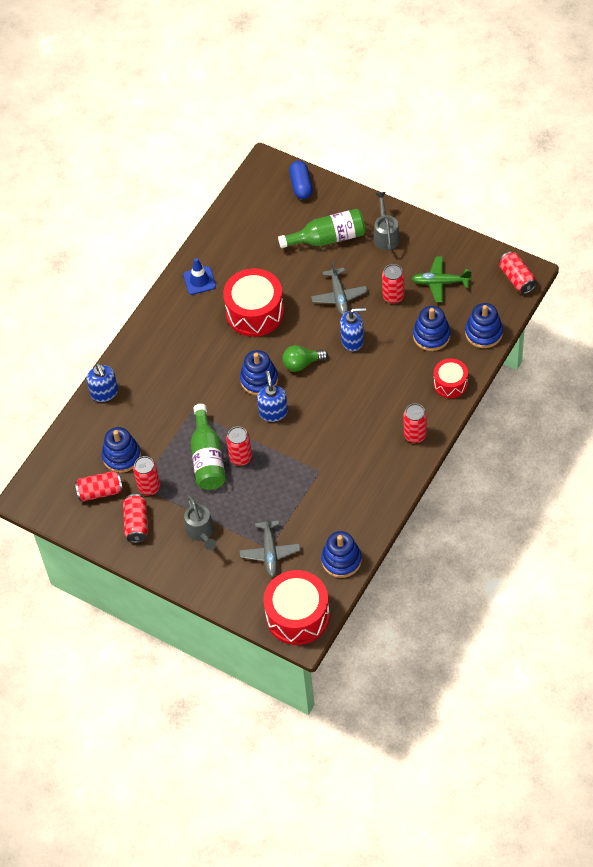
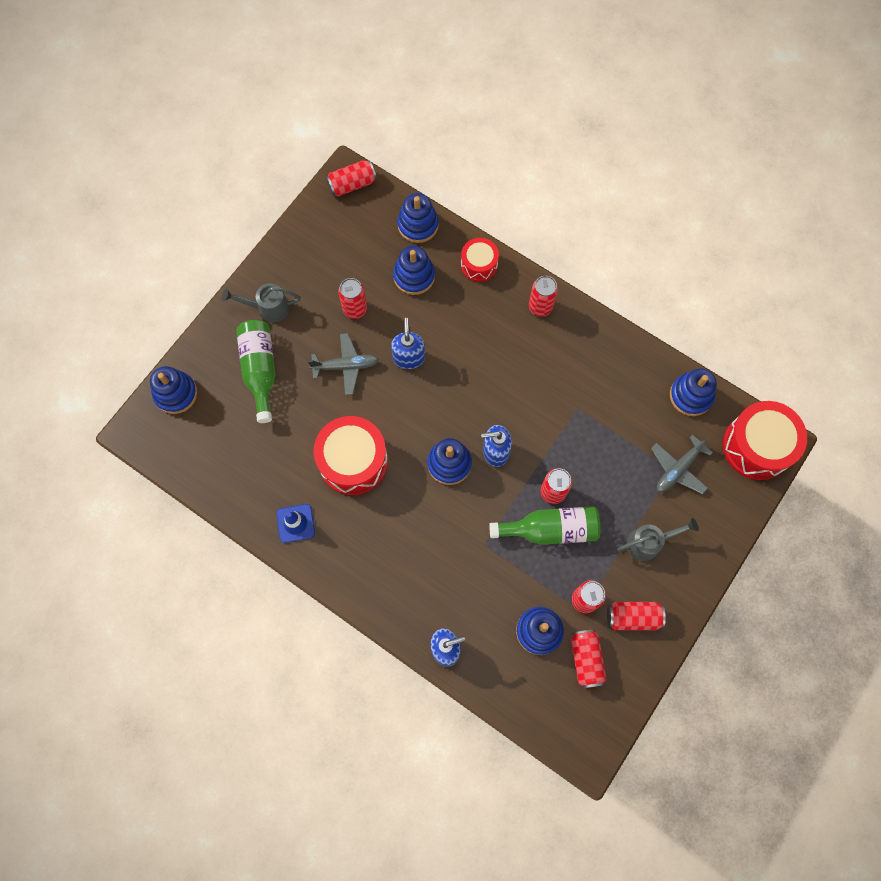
camera: 90 degrees left, 15 degrees up
grey plane [239,514,301,577] -> grey plane turned 135 degrees clockwise [651,435,713,494]
green light bulb [282,345,328,372] -> none
blue capsule [289,161,313,199] -> blue stacking toy [150,366,197,414]
green plane [411,256,472,303] -> none

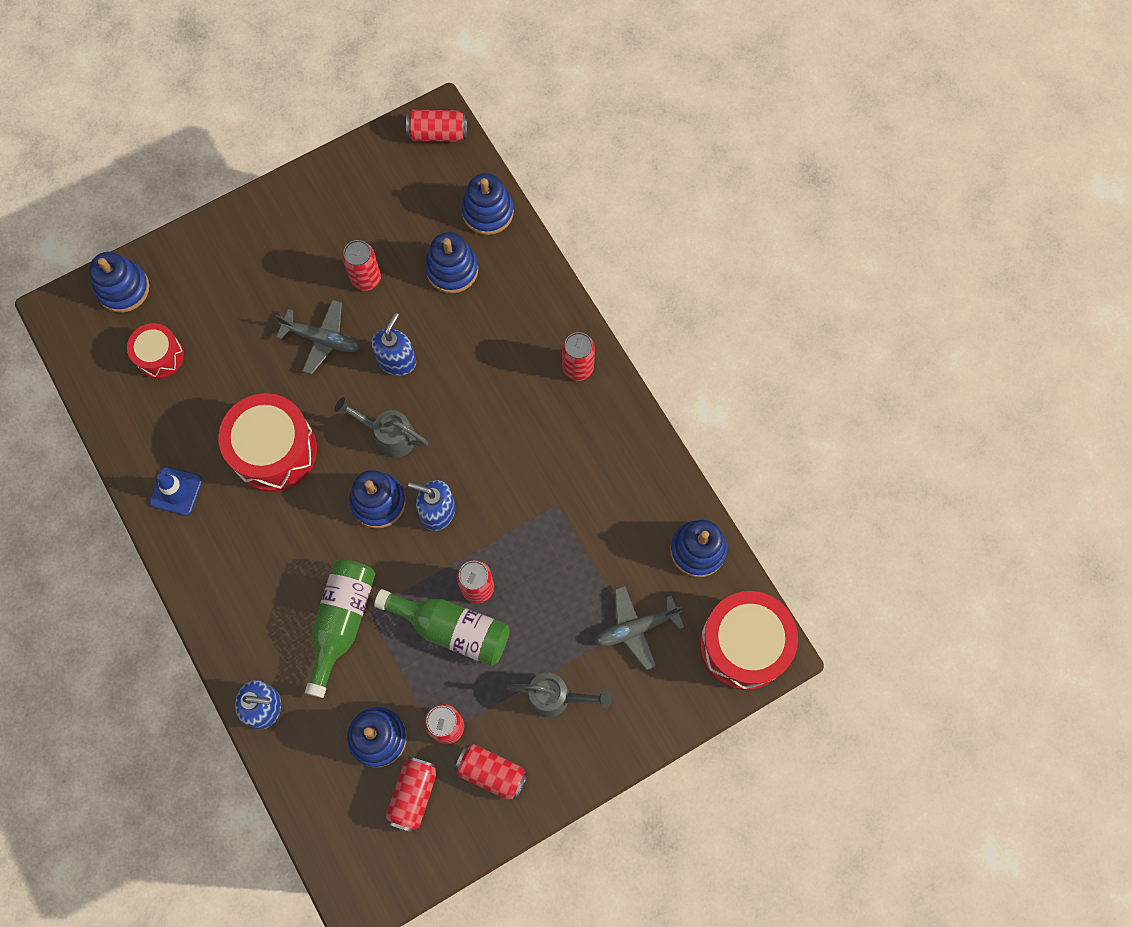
camera: 25 degrees right, 0 degrees up
grey watering can [222,283,301,322] -> grey watering can moved to [334,397,428,458]
green bottle [236,320,276,423] -> green bottle moved to [305,559,375,698]
red drum [461,238,499,282] -> red drum moved to [127,323,184,379]

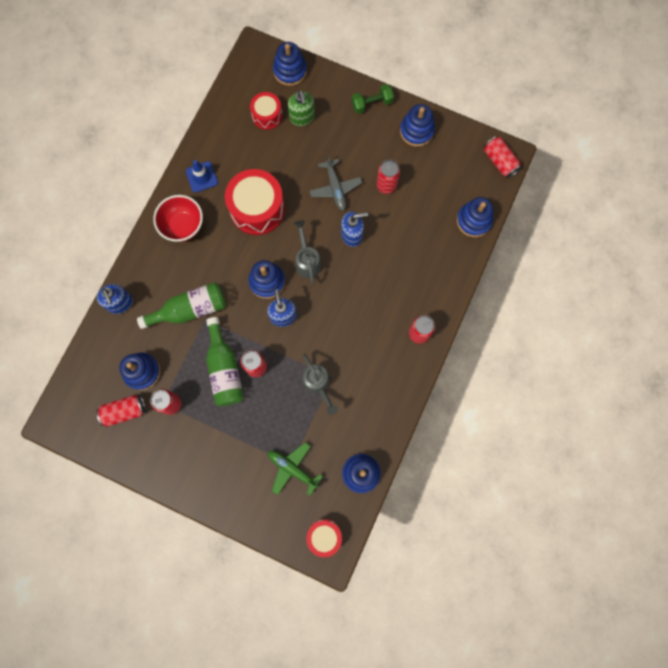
camera: 55 degrees right, 5 degrees up
blue stacking toy [425,232,478,293] -> blue stacking toy moved to [400,104,435,147]
red can [454,744,528,801] -> none
grey watering can [507,672,612,717] -> grey watering can moved to [303,354,338,415]
grey plane [595,586,684,670] -> green plane [268,442,323,496]
red drum [700,591,798,690] -> red drum [306,519,342,557], size x0.57
none -> red bowl [153,195,203,242]
none -> green soap dispenser [288,90,315,126]
none -> green dumbbell [352,84,394,114]

